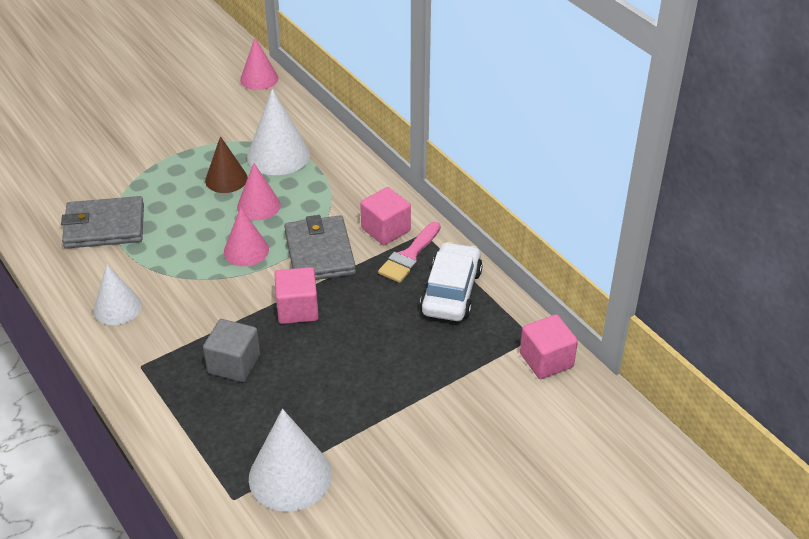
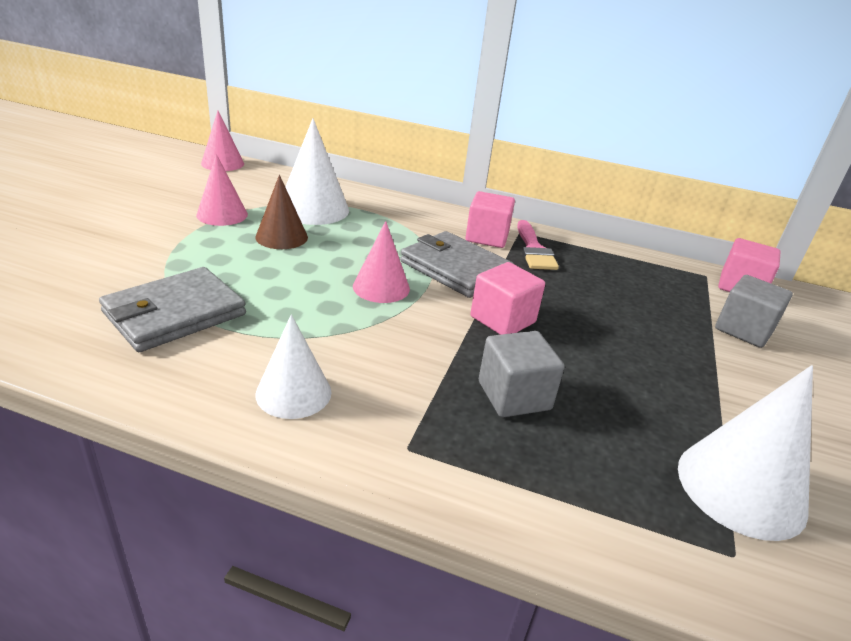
camera: 40 degrees left, 10 degrees down
pink cone [237,163,281,220] -> pink cone moved to [196,154,248,226]
white car [420,242,483,321] -> none
none -> grey cube [715,275,793,348]

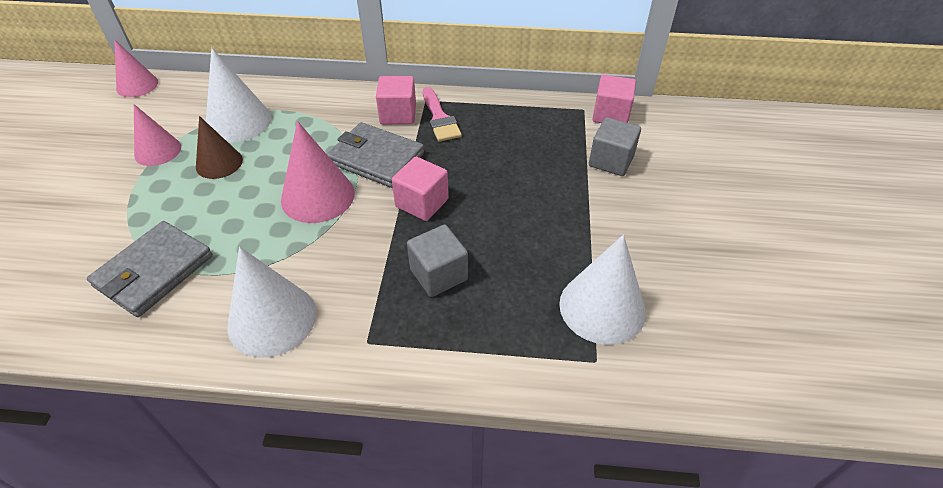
camera: 10 degrees left, 15 degrees up
white cone [256,314,332,419] -> white cone [227,247,316,358], size x1.52
pink cone [353,221,410,303] -> pink cone [281,121,355,223], size x1.52

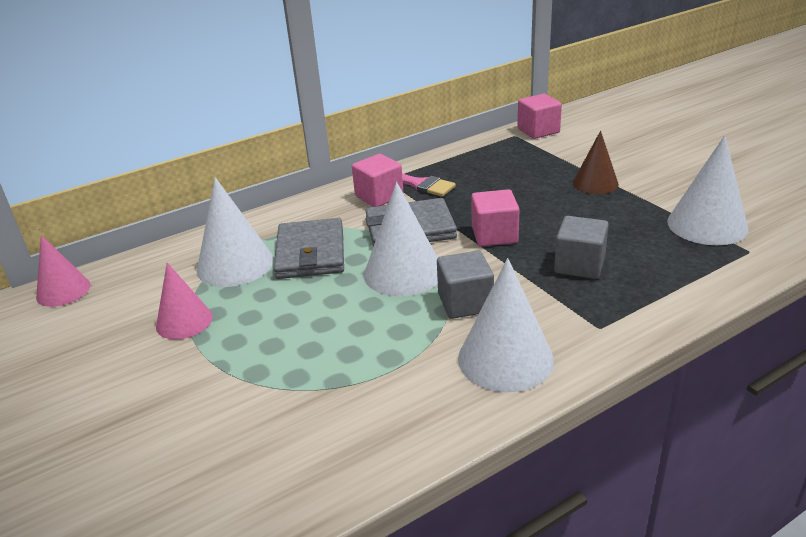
camera: 35 degrees left, 15 degrees down
grey wallet [87,221,213,317] -> grey wallet moved to [274,218,344,279]
brown cone [196,116,243,179] -> brown cone moved to [573,131,619,194]
pink cone [281,121,355,223] -> white cone [364,182,438,296]
grey cube [589,117,641,176] -> grey cube moved to [437,250,494,319]

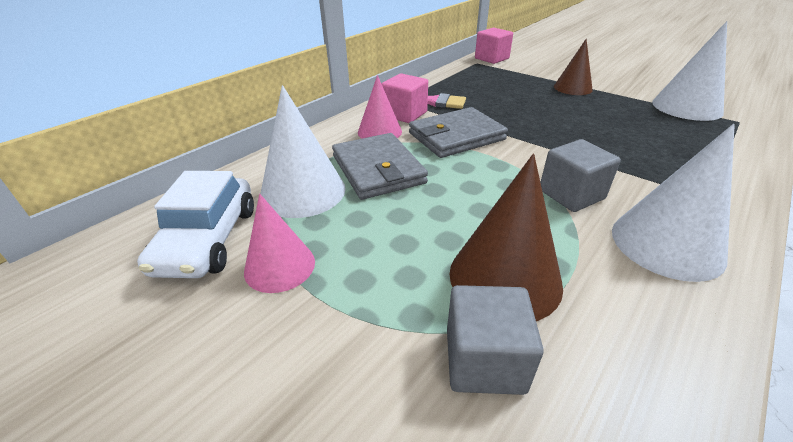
camera: 20 degrees left, 5 degrees up
pink cone [36,235,90,307] -> pink cone moved to [358,75,402,139]
white cone [364,182,438,296] -> none
pink cube [471,189,519,247] -> none
grey cube [554,216,609,279] -> grey cube moved to [447,285,544,395]
none -> white car [137,171,254,278]
none -> brown cone [449,154,563,321]

